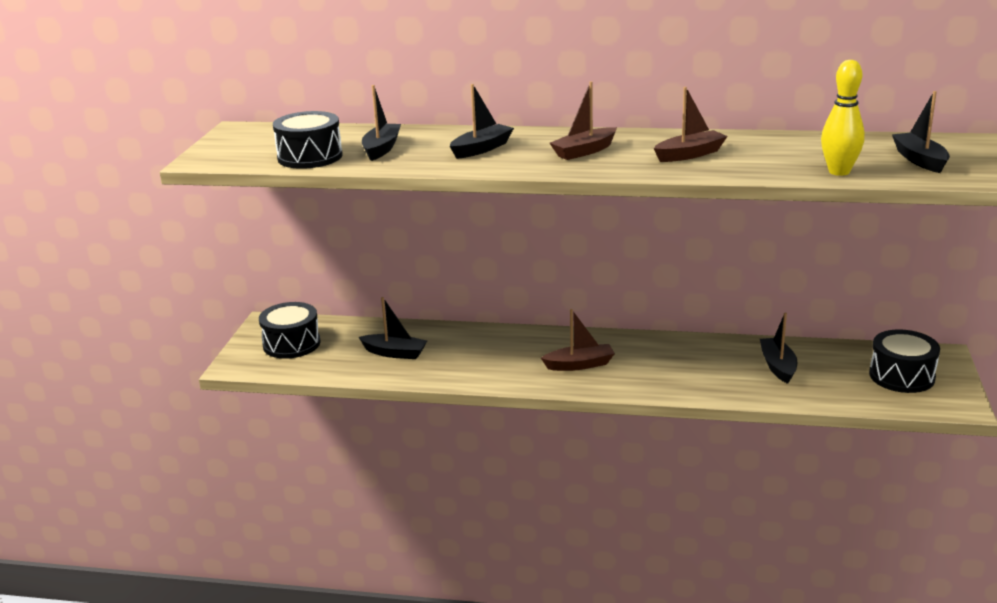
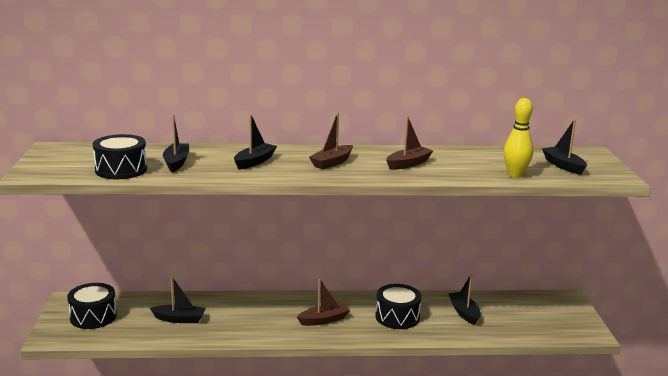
camera: 15 degrees left, 5 degrees down
black drum [869,329,940,393] -> black drum moved to [375,284,422,329]

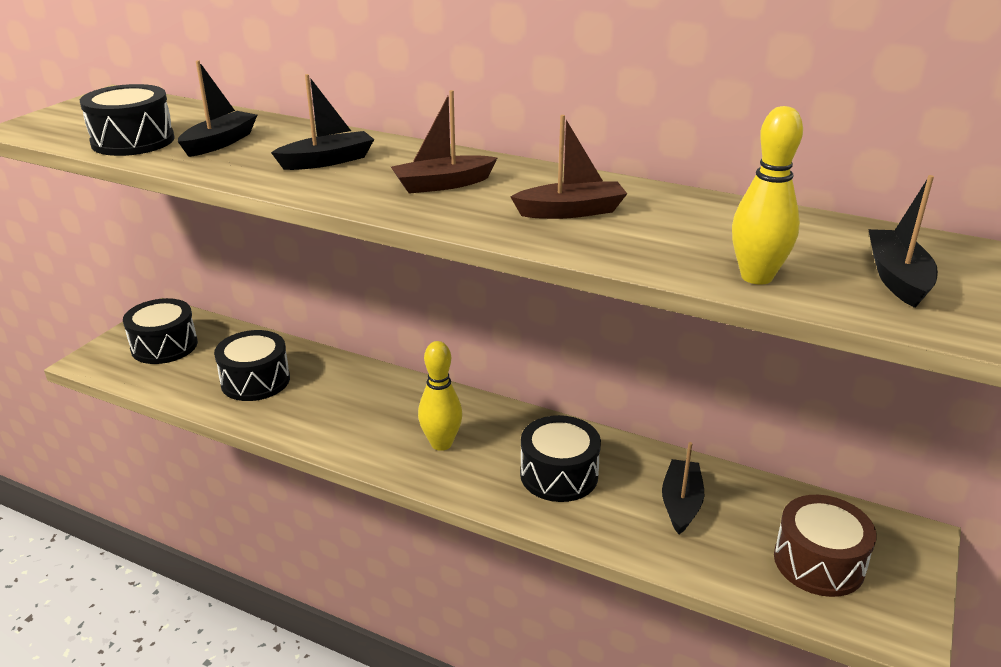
camera: 30 degrees right, 10 degrees up
black boat [150,276,206,323] -> black drum [214,330,290,401]
brown boat [297,279,350,326] -> yellow bowling pin [418,341,462,451]
none -> brown drum [774,495,877,597]

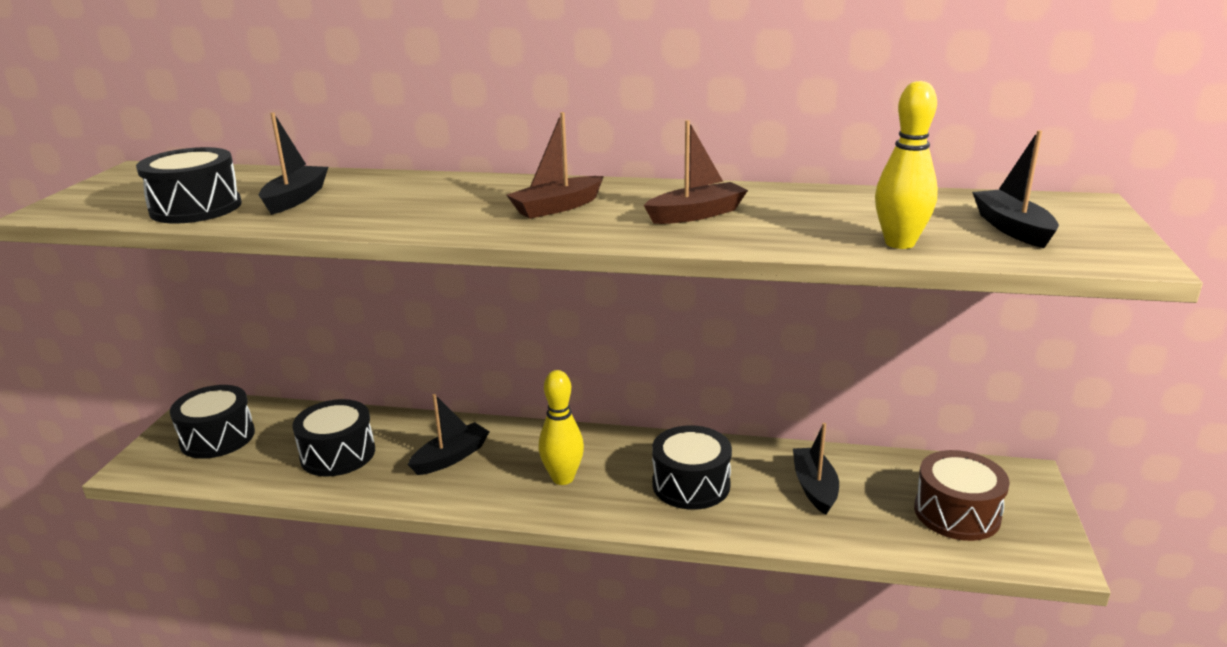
camera: 15 degrees left, 5 degrees down
black boat [271,74,374,170] -> black boat moved to [408,394,490,475]

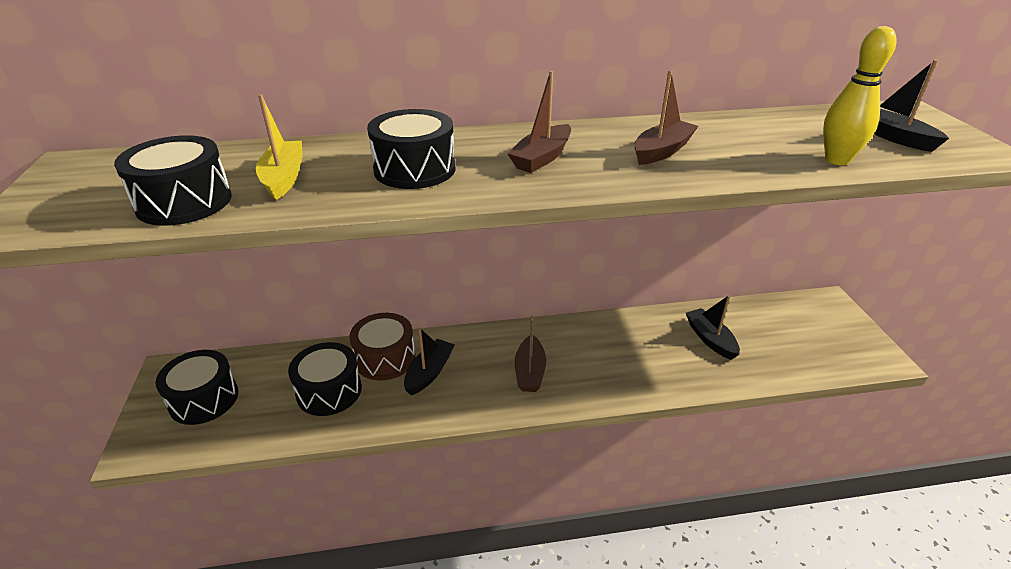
camera: 20 degrees left, 10 degrees up
black boat [259,112,328,215] -> yellow boat [256,94,302,200]
yellow bowling pin [539,370,584,485] -> brown boat [515,316,546,392]
black drum [652,425,732,510] -> black drum moved to [367,109,456,189]
brown drum [914,450,1010,541] -> brown drum moved to [349,313,416,381]

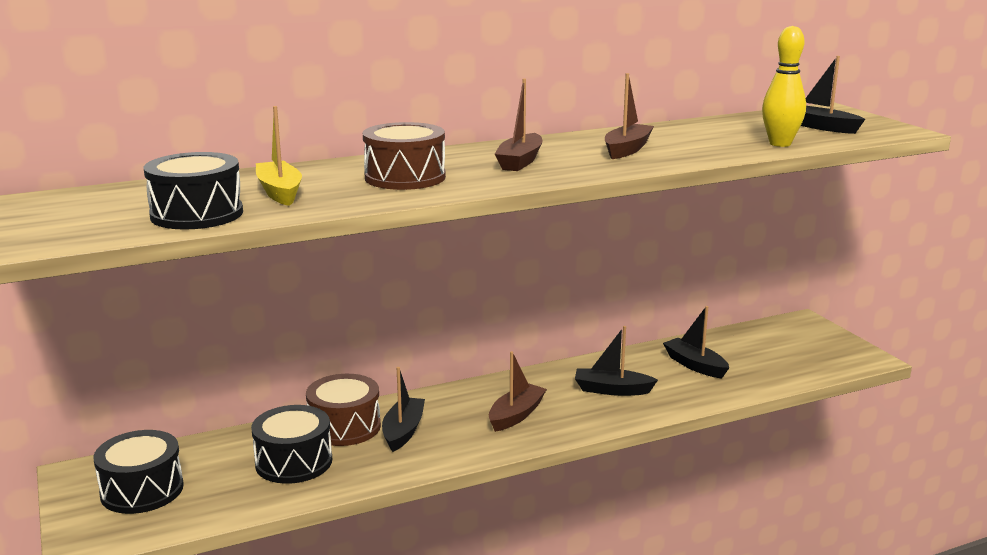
camera: 15 degrees left, 15 degrees down
black drum [367,109,456,189] -> brown drum [363,122,446,190]
brown boat [515,316,546,392] -> brown boat turned 135 degrees counterclockwise [489,351,547,432]
none -> black boat [575,326,658,396]

